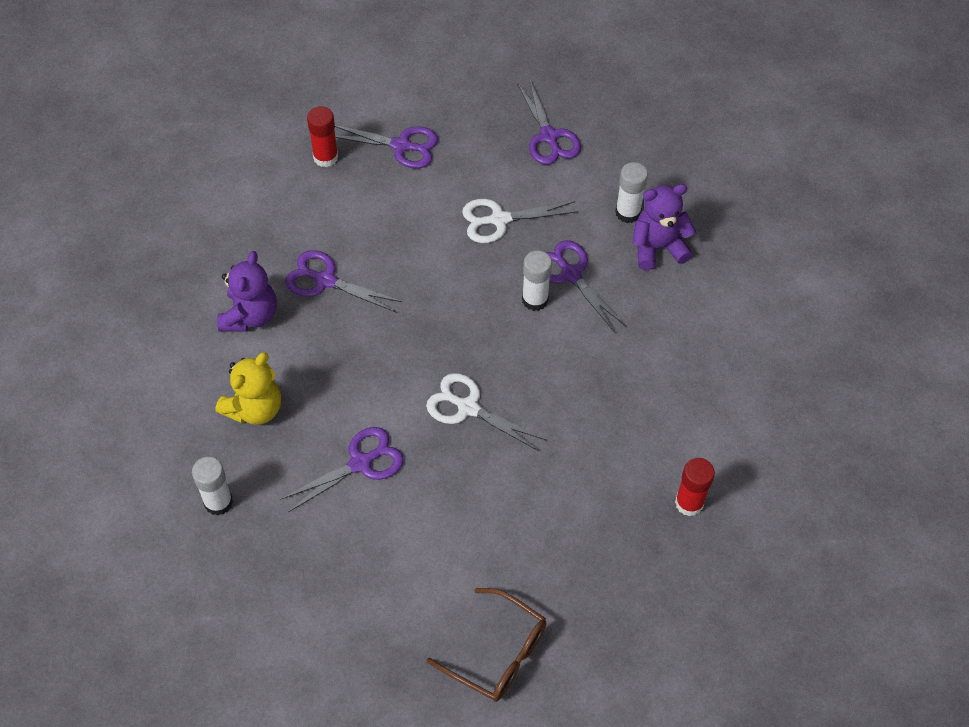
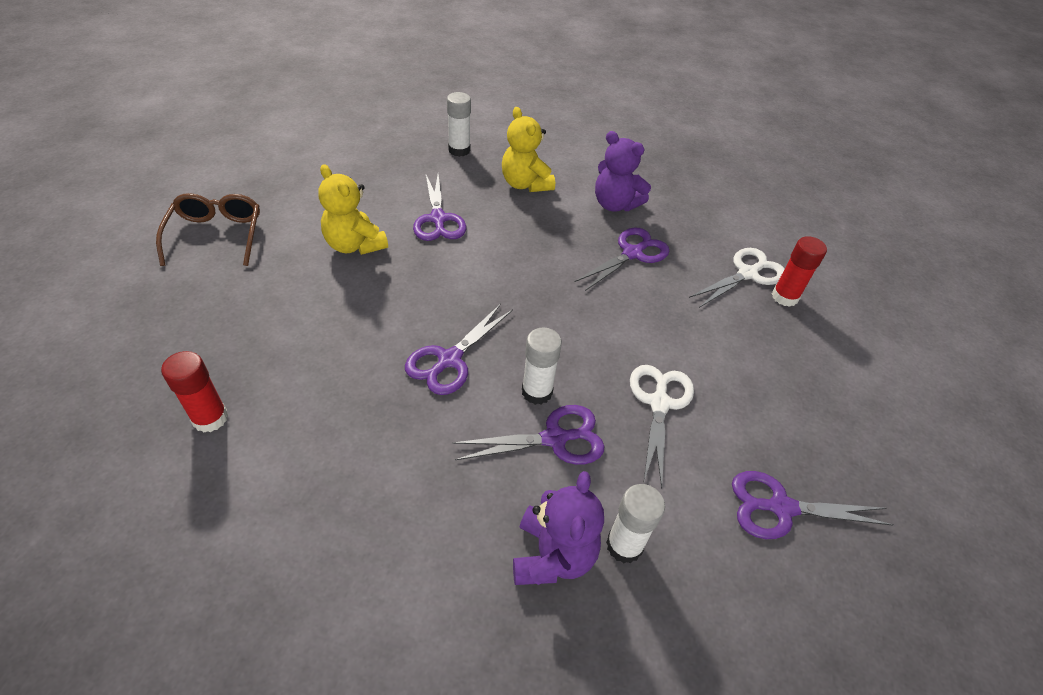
camera: 110 degrees right, 10 degrees down
purple scissors [335,125,438,168] -> purple scissors moved to [405,304,513,395]
white scissors [426,373,546,451] -> white scissors moved to [689,248,784,308]
brown glasses [426,588,547,702] -> brown glasses turned 120 degrees clockwise [156,193,260,266]
none -> yellow teddy bear [318,164,388,255]

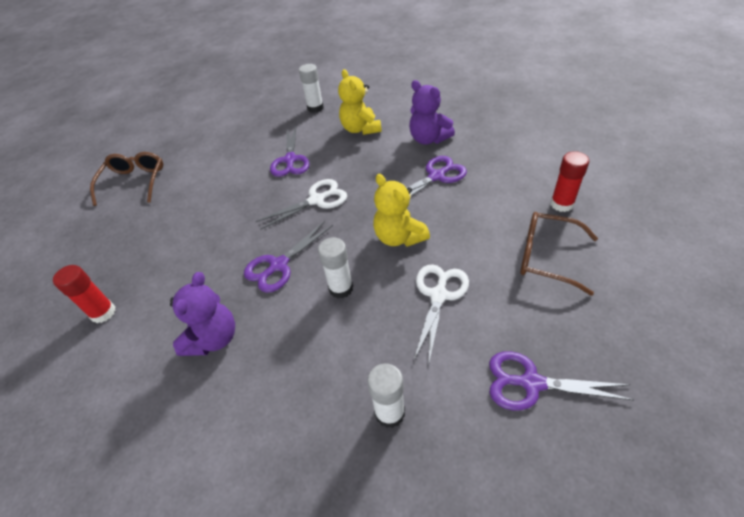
camera: 15 degrees right, 0 degrees up
yellow teddy bear [318,164,388,255] -> yellow teddy bear moved to [373,174,430,247]
purple scissors [452,405,604,465] -> none
purple teddy bear [513,471,604,585] -> purple teddy bear moved to [170,272,235,356]
white scissors [689,248,784,308] -> white scissors moved to [256,179,347,230]
none -> brown glasses [520,212,598,296]

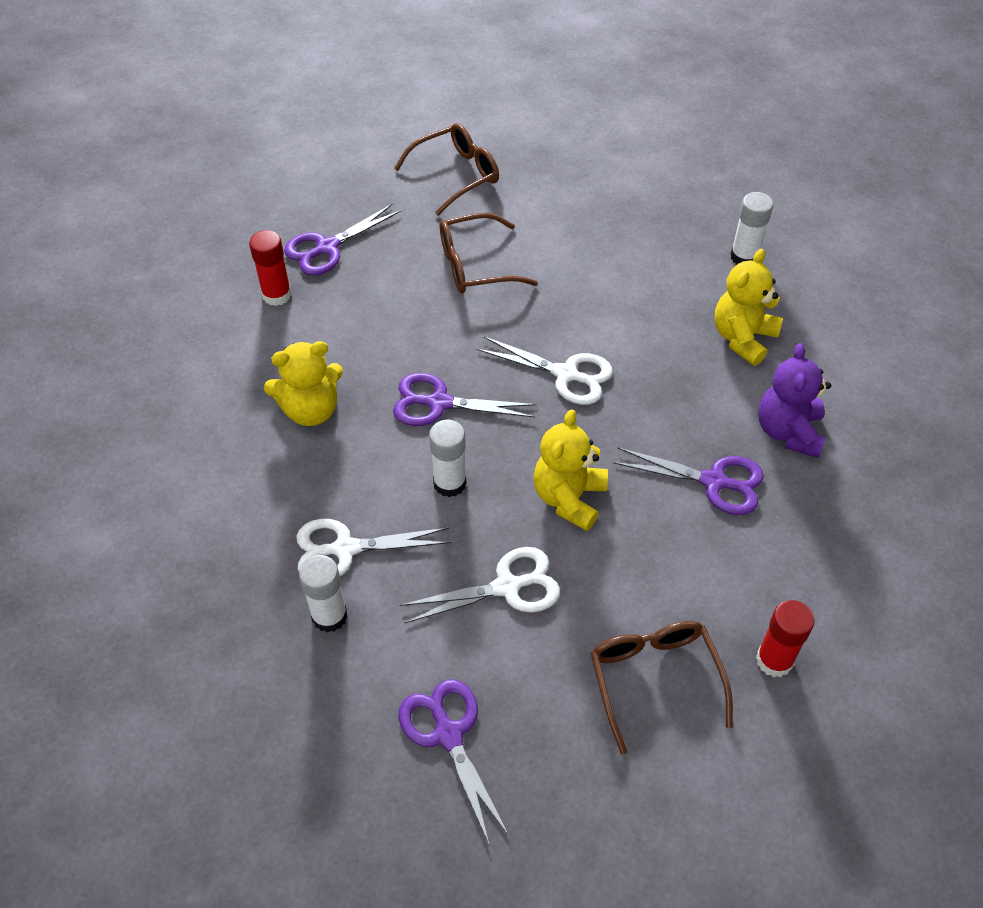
camera: 50 degrees right, 5 degrees up
purple teddy bear [170,272,235,356] -> yellow teddy bear [264,341,343,426]
purple scissors [270,127,310,177] -> purple scissors moved to [284,204,401,275]
none -> white scissors [296,519,452,576]
none -> brown glasses [440,213,538,294]

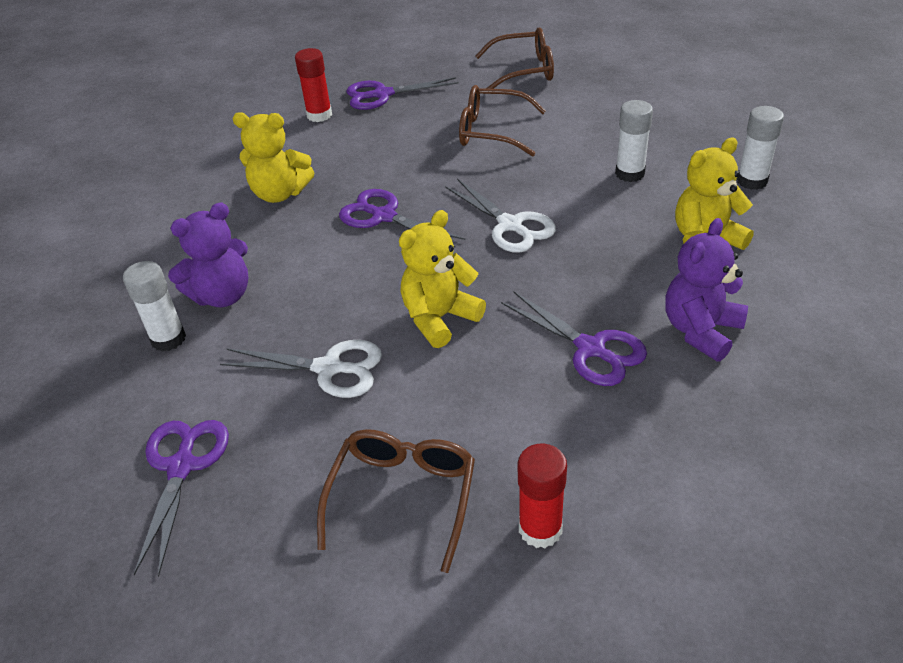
camera: 30 degrees right, 10 degrees down
white scissors [296,519,452,576] -> purple teddy bear [168,203,248,307]
white glue stick [429,420,466,497] -> white glue stick moved to [615,100,653,182]

